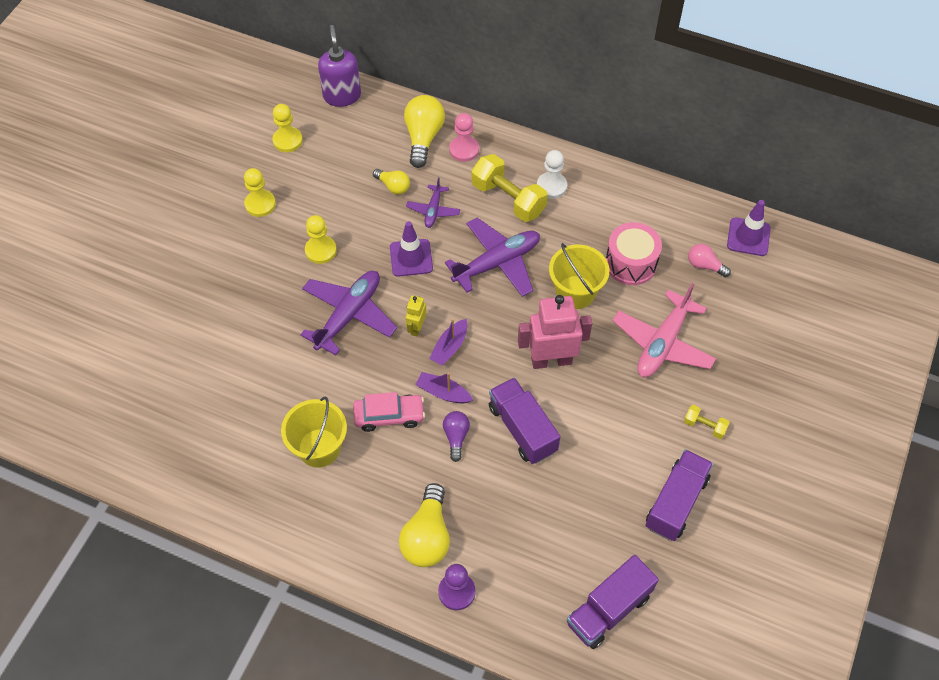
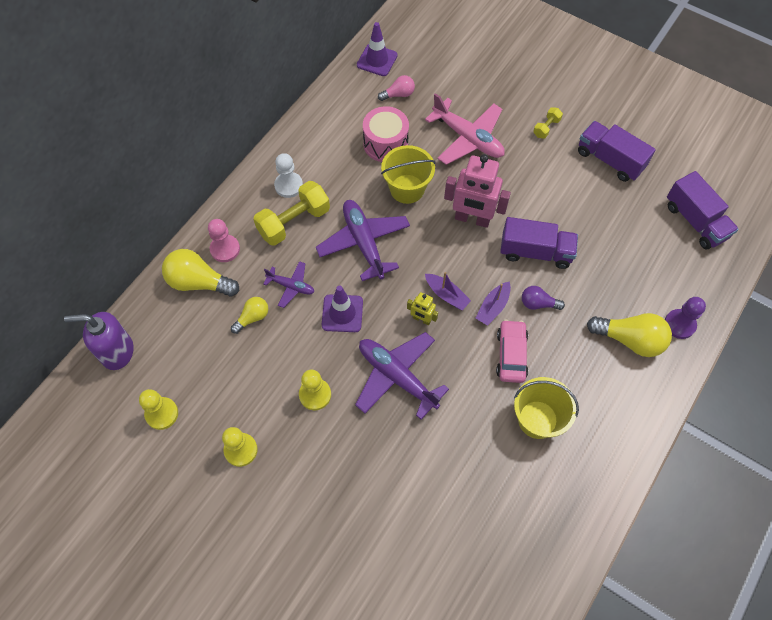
camera: 80 degrees left, 5 degrees up
purple truck [489,377,560,464] -> purple truck turned 150 degrees counterclockwise [500,217,578,269]
pink robot [518,295,592,369] -> pink robot turned 75 degrees counterclockwise [444,154,511,228]
pink light bulb [688,244,731,277] -> pink light bulb turned 150 degrees counterclockwise [378,75,415,101]

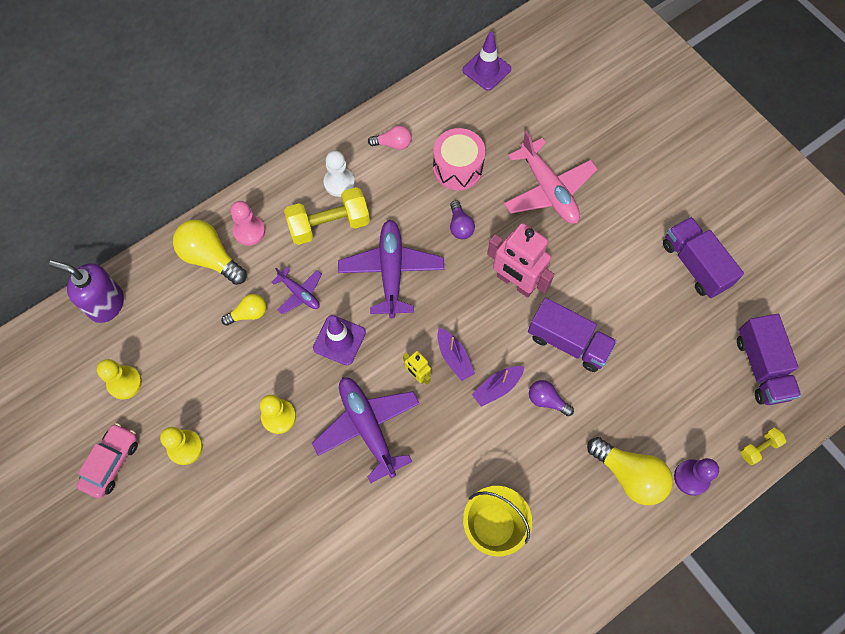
camera: 20 degrees right, 5 degrees up
pink light bulb [378,75,415,101] -> pink light bulb moved to [368,125,412,150]
yellow bucket [381,145,436,204] -> purple light bulb [450,200,475,239]
pink car [496,319,528,383] -> pink car moved to [76,423,138,499]
yellow dumbbell [533,107,563,139] -> yellow dumbbell moved to [740,428,786,465]

